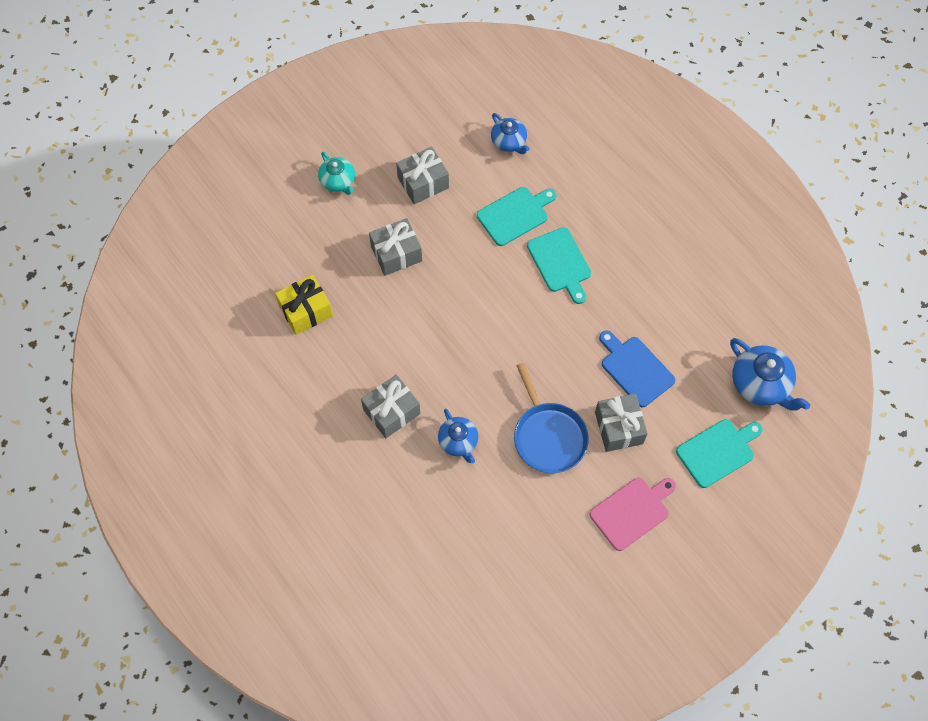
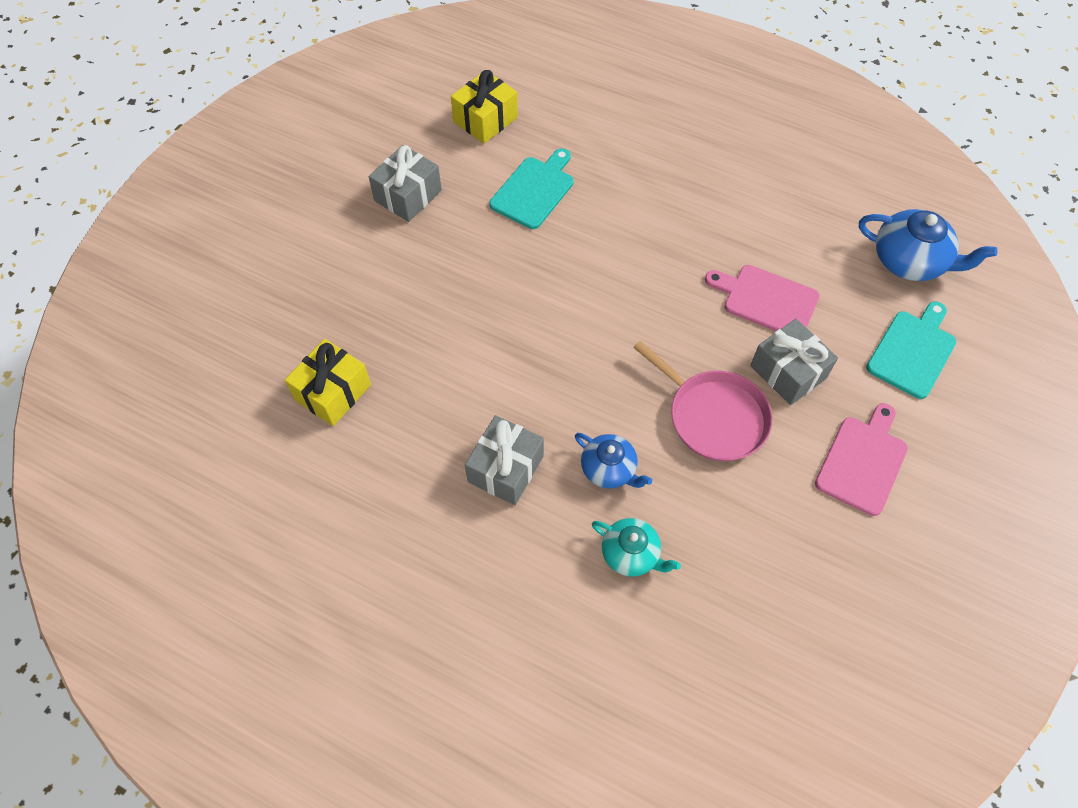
camera: 25 degrees left, 5 degrees down
turquoise teapot [318,152,355,195] -> turquoise teapot moved to [592,518,681,577]
grey gift [369,218,422,276] -> none
blue teapot [491,113,530,154] -> yellow gift [451,70,518,143]
blue pan [514,363,589,473] -> pink pan [633,341,773,461]
turquoise cutting board [527,227,591,304] -> none
blue cutting board [599,330,676,407] -> pink cutting board [705,265,820,331]

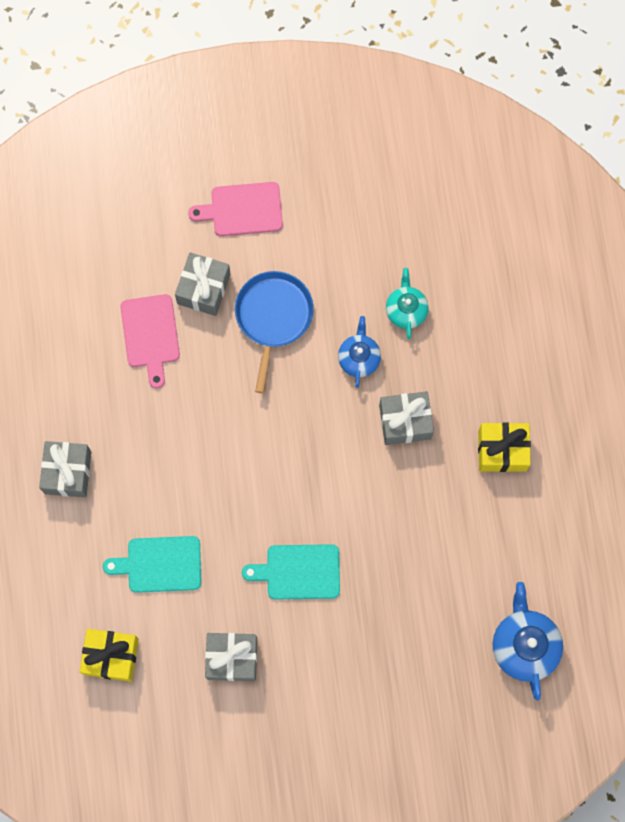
camera: 125 degrees left, 15 degrees up
yellow gift [285,339,371,426] -> yellow gift moved to [478,422,531,472]
pink pan [633,341,773,461] -> blue pan [235,271,314,393]
blue teapot [859,209,997,281] -> blue teapot moved to [492,582,563,701]
turquoise cutting board [866,301,956,399] -> turquoise cutting board moved to [242,544,340,600]
none -> grey gift [39,441,91,497]

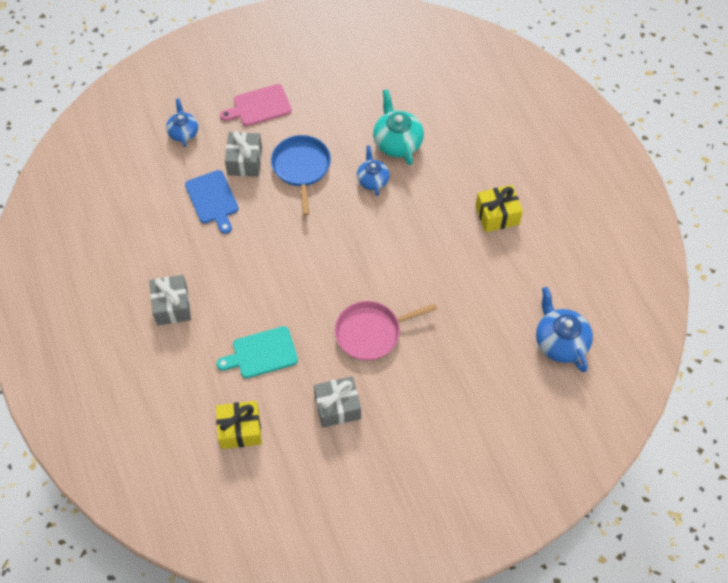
camera: 15 degrees left, 15 degrees down
pink cutting board [121,294,180,388] -> blue cutting board [185,170,239,234]
turquoise cutting board [242,544,340,600] -> pink pan [335,301,437,361]
grey gift [379,391,434,445] -> none
turquoise teapot [386,268,429,339] -> turquoise teapot [373,89,424,165], size x1.57
none -> blue teapot [166,98,198,147]

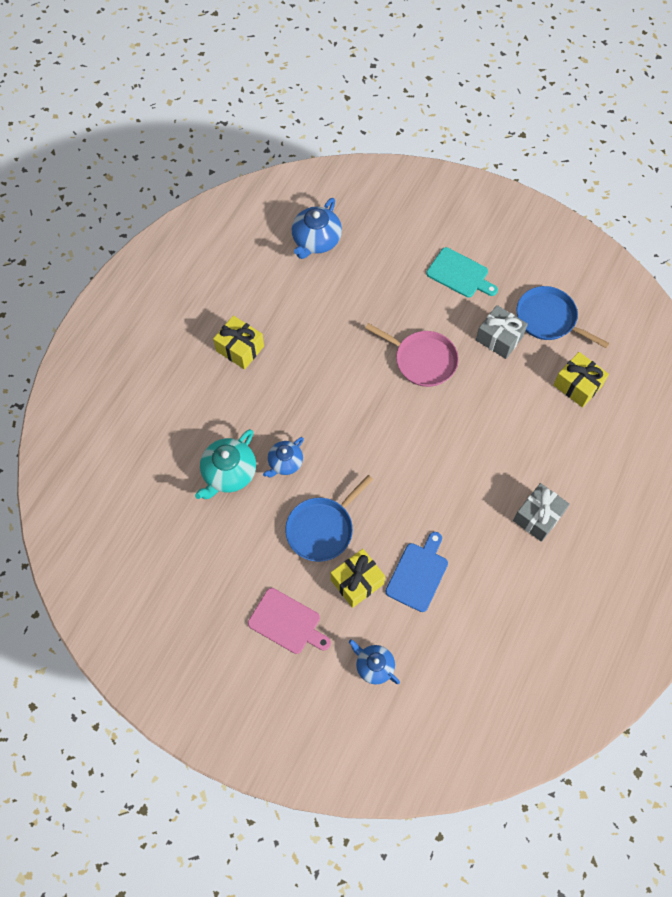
camera: 130 degrees left, 5 degrees up
blue teapot [166,98,198,147] -> blue teapot turned 90 degrees clockwise [349,639,400,684]
turquoise cutting board [216,326,298,378] -> turquoise cutting board moved to [426,247,498,297]
grey gift [225,131,262,177] -> yellow gift [331,549,386,608]
none -> blue pan [516,286,609,348]

